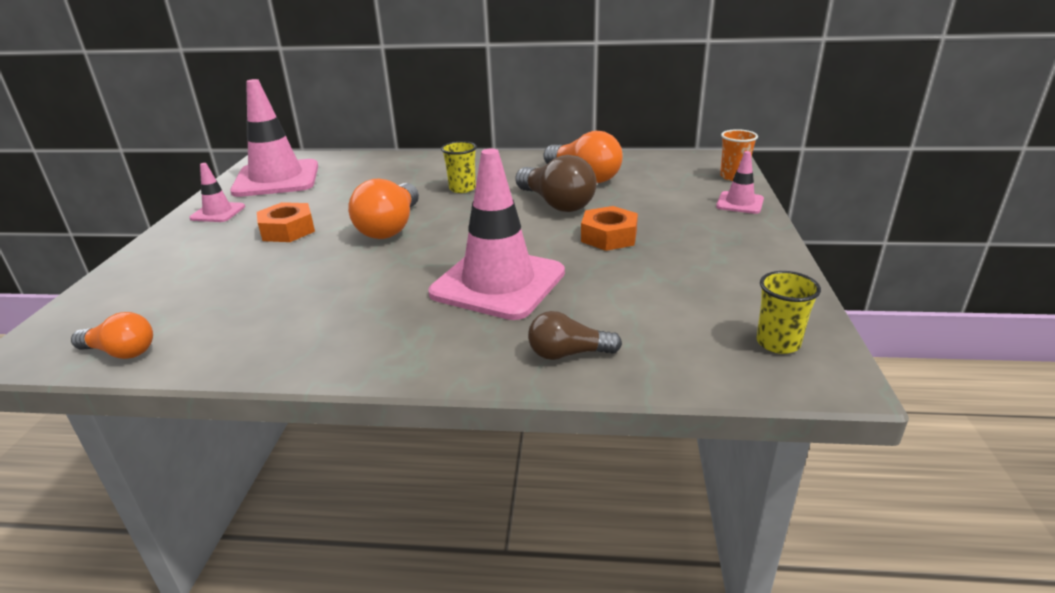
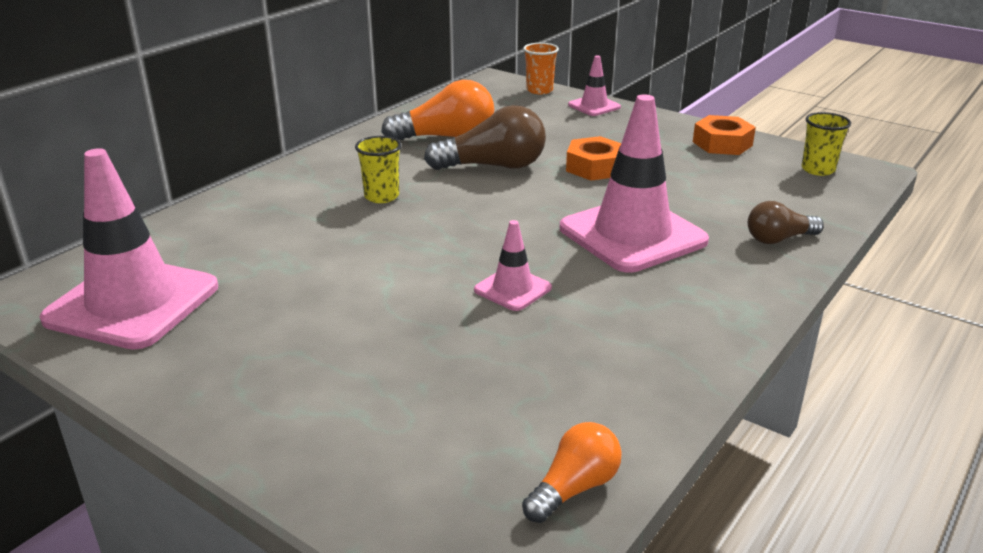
camera: 60 degrees left, 0 degrees up
pink traffic cone [189,163,245,222] -> pink traffic cone moved to [474,220,552,311]
orange nut [257,202,315,242] -> orange nut moved to [693,115,756,155]
orange light bulb [348,178,419,239] -> none
brown light bulb [528,311,622,360] -> brown light bulb turned 45 degrees clockwise [748,201,824,244]

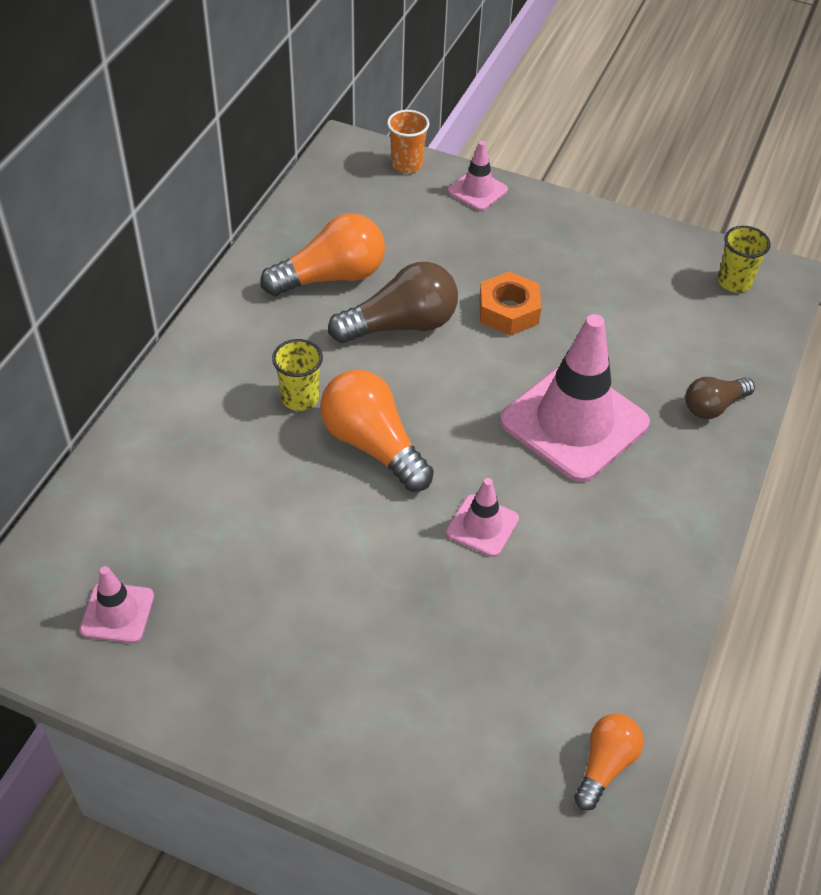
camera: 15 degrees left, 20 degrees up
pink traffic cone [40,148,218,350] -> pink traffic cone [80,566,154,643], size x0.48
orange nut [693,115,756,155] -> none
none -> orange light bulb [320,370,434,492]

